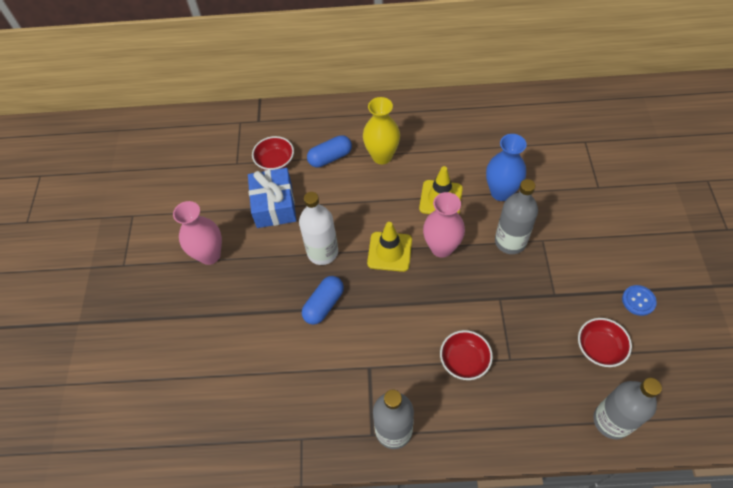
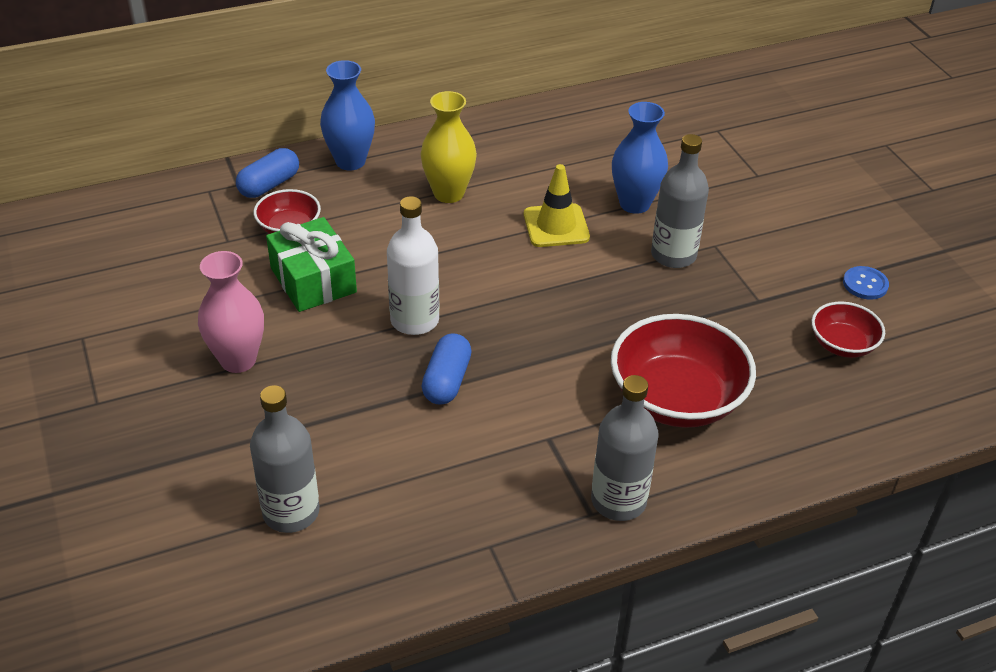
camera: 25 degrees left, 15 degrees down
blue gift [248,168,297,228] -> green gift [266,217,357,312]
blue capsule [307,135,352,168] -> blue capsule moved to [236,148,299,198]
yellow traffic cone [367,222,412,272] -> none
pink vase [423,192,465,258] -> none
red bowl [440,330,493,380] -> red bowl [611,314,756,428], size x1.87
grey bottle [593,378,662,439] -> grey bottle moved to [250,385,319,533]
none -> blue vase [320,60,375,171]

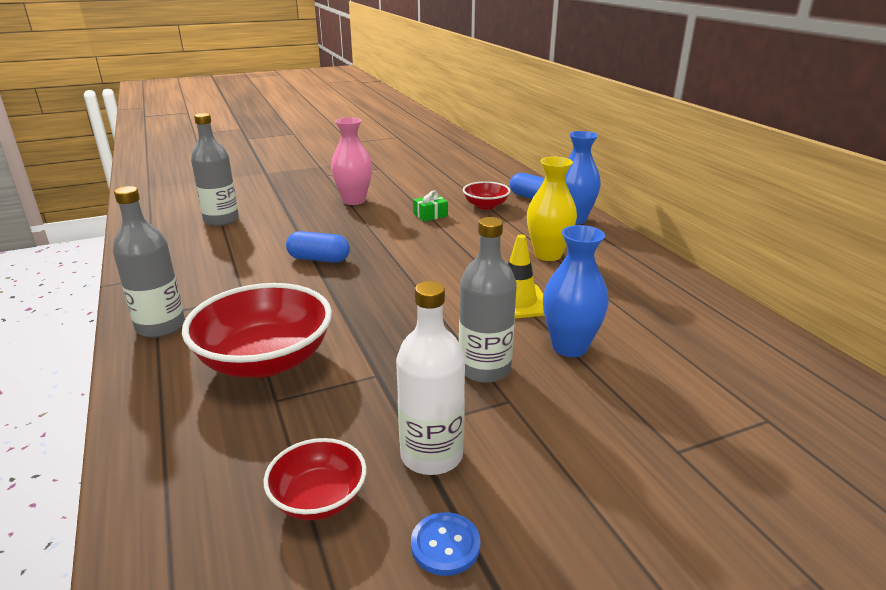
camera: 90 degrees right, 15 degrees down
green gift [266,217,357,312] -> green gift [413,191,448,222], size x0.51
white bottle [387,196,440,335] -> white bottle moved to [396,281,465,475]

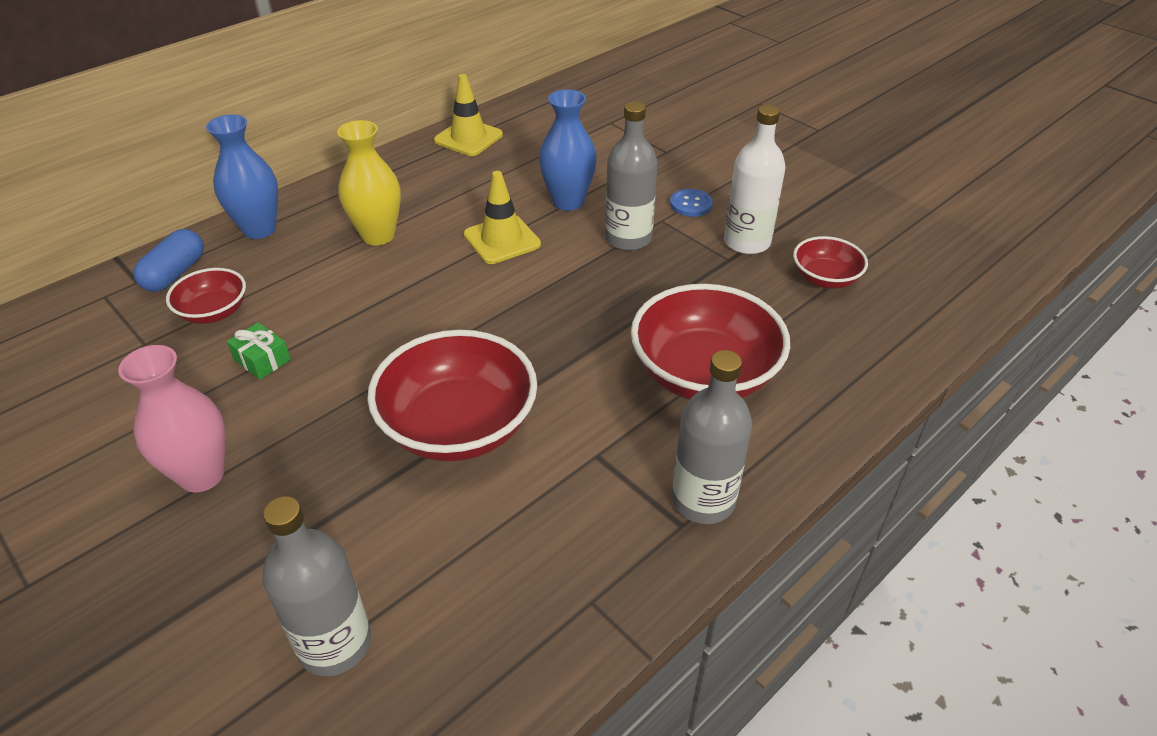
camera: 110 degrees left, 15 degrees up
blue capsule [286,231,350,263] -> red bowl [367,330,537,461]
blue button [411,512,481,576] -> blue button moved to [670,189,713,217]
none -> yellow traffic cone [434,74,503,156]

